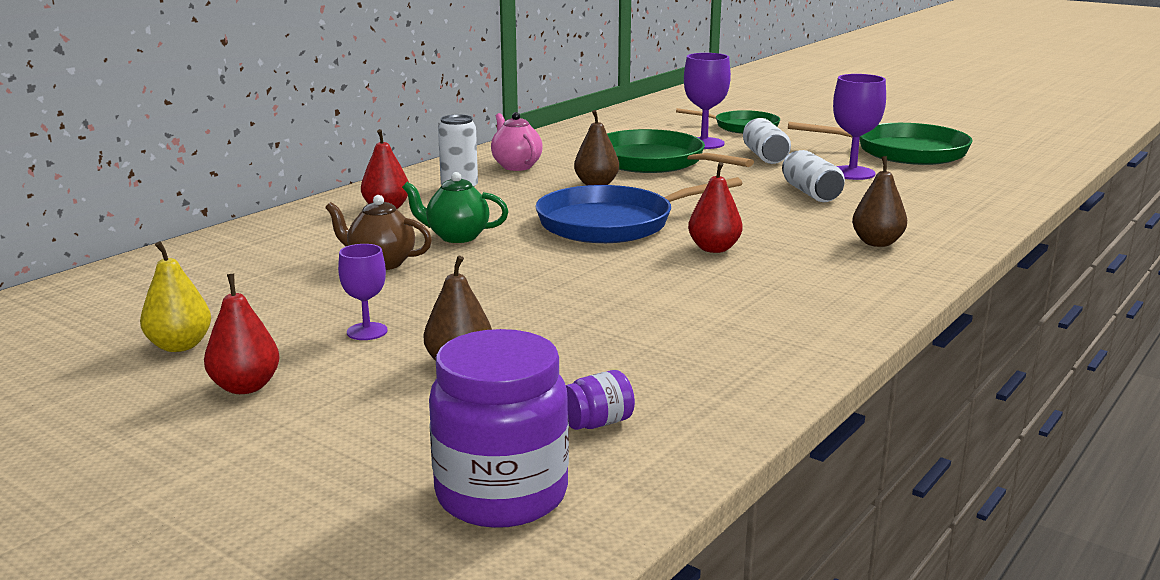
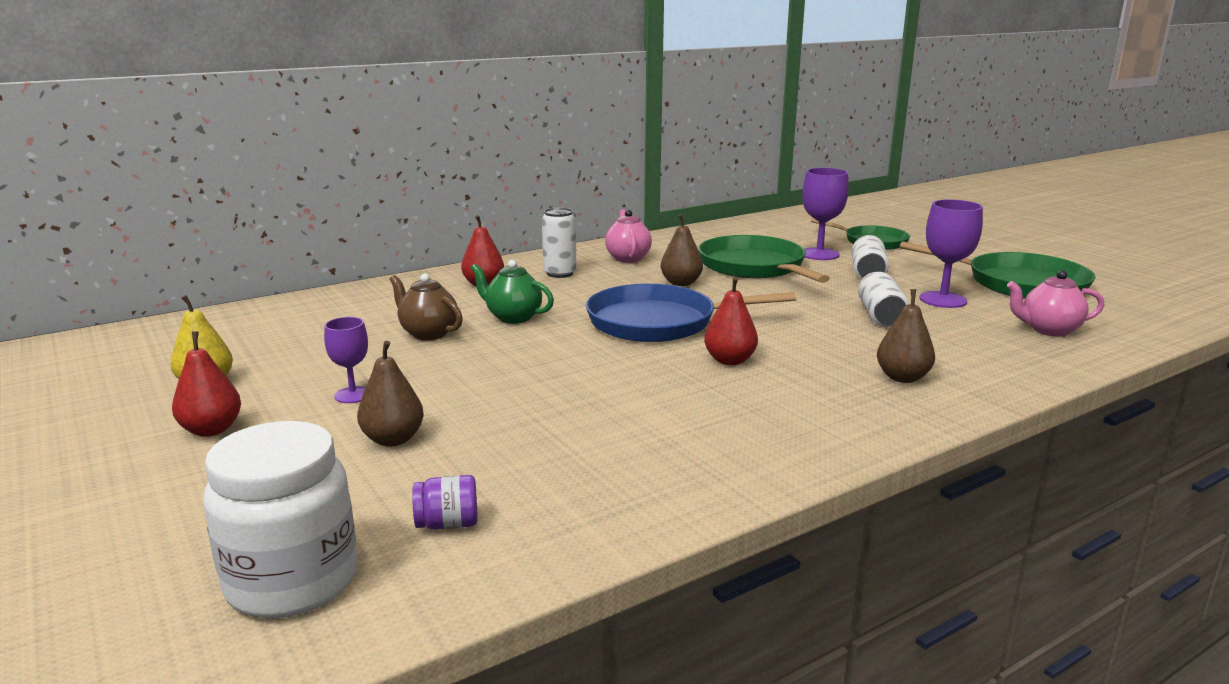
camera: 20 degrees right, 0 degrees up
purple jar [429,329,569,528] -> white jar [203,421,358,618]
none -> pink teapot [1007,270,1104,337]

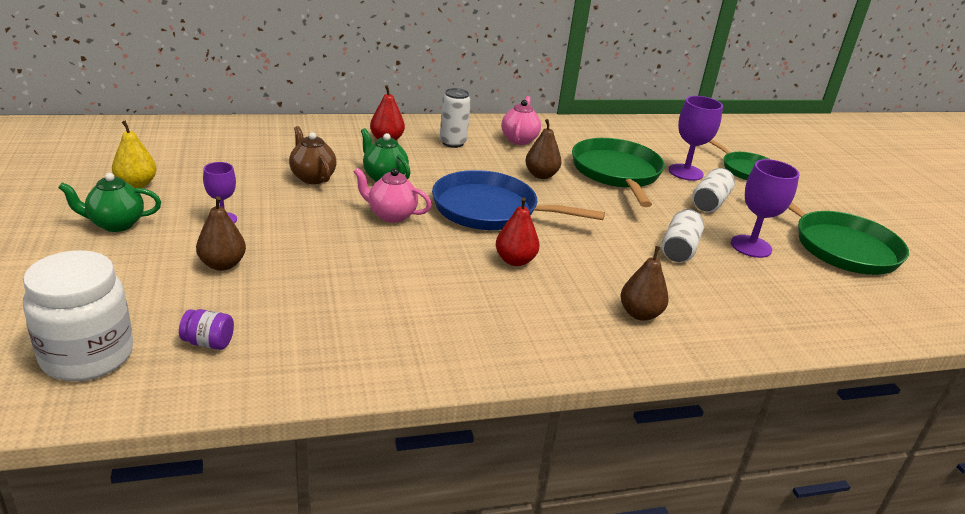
camera: 15 degrees right, 10 degrees up
red pear [172,331,241,437] -> green teapot [58,173,161,232]
pink teapot [1007,270,1104,337] -> pink teapot moved to [354,168,432,223]

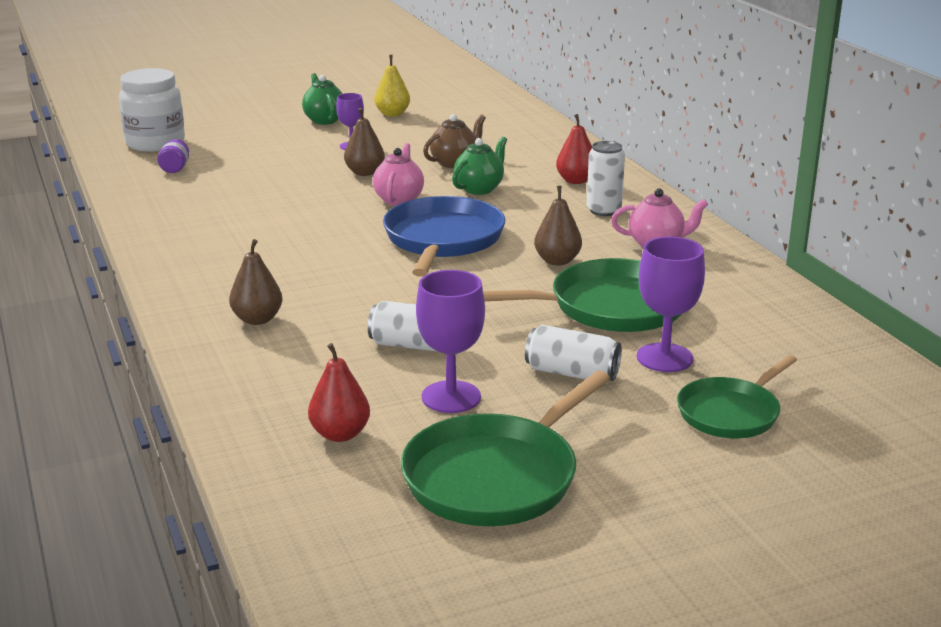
camera: 85 degrees right, 5 degrees down
brown pear [196,196,246,271] -> brown pear moved to [344,108,385,176]
red pear [496,197,539,266] -> red pear moved to [308,343,370,442]

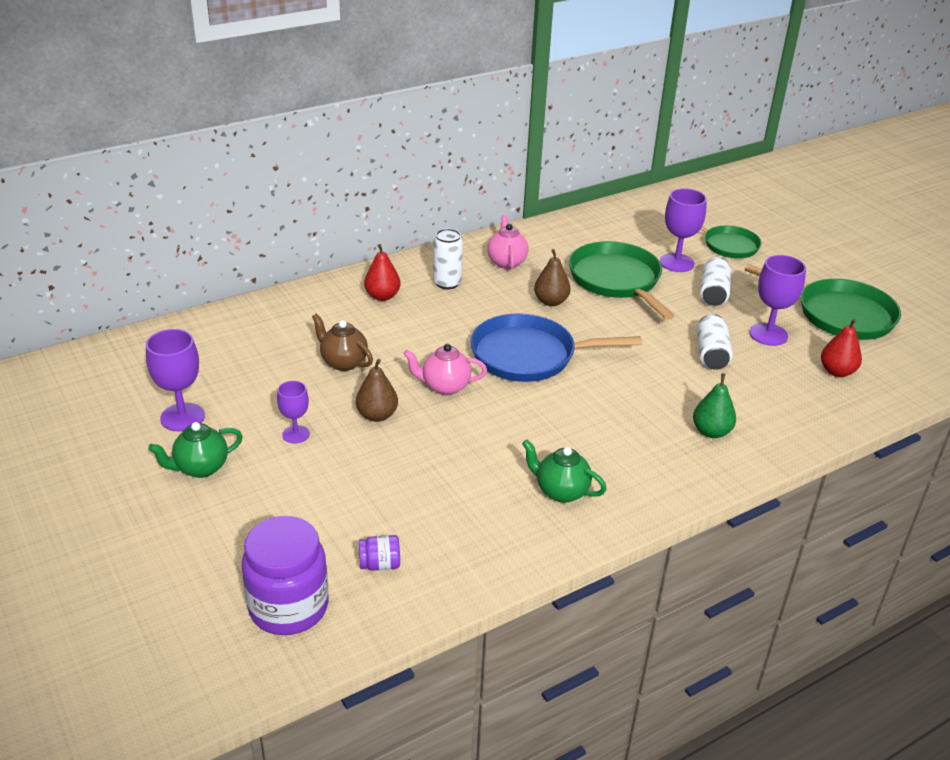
camera: 100 degrees left, 10 degrees up
white jar [119,68,185,152] -> purple jar [242,516,329,635]
brown pear [229,239,282,325] -> green pear [693,373,736,438]
yellow pear [374,55,410,117] -> purple goblet [146,329,205,431]
green teapot [452,136,507,195] -> green teapot moved to [522,440,606,503]

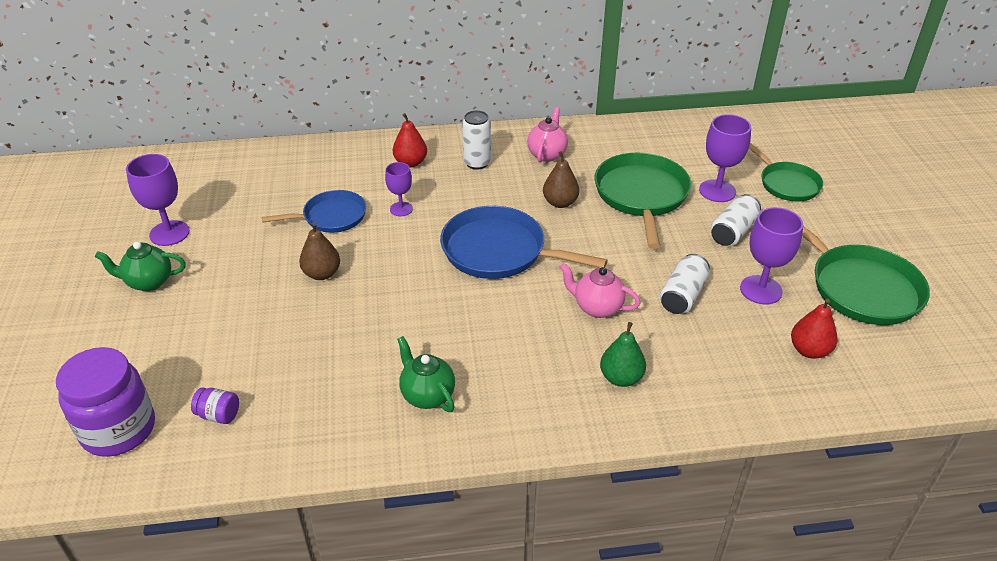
camera: 25 degrees right, 5 degrees up
purple goblet [277,381,310,444] -> purple goblet moved to [385,162,413,216]
brown teapot [312,313,373,371] -> blue pan [262,190,366,233]
pink teapot [403,344,487,395] -> pink teapot moved to [560,263,641,318]

